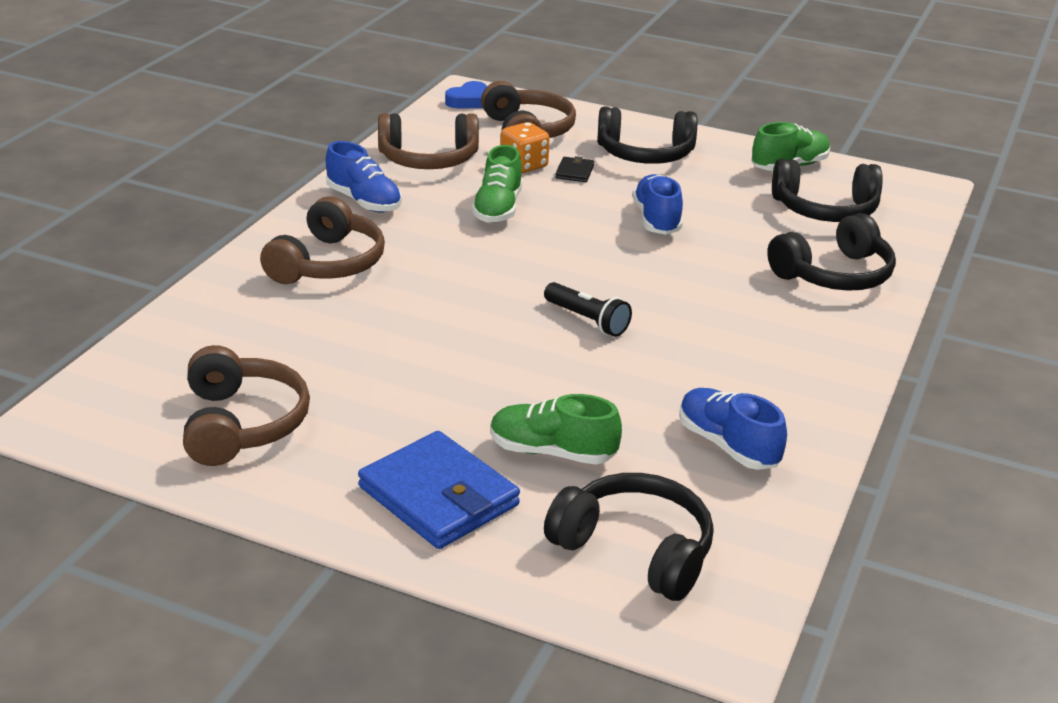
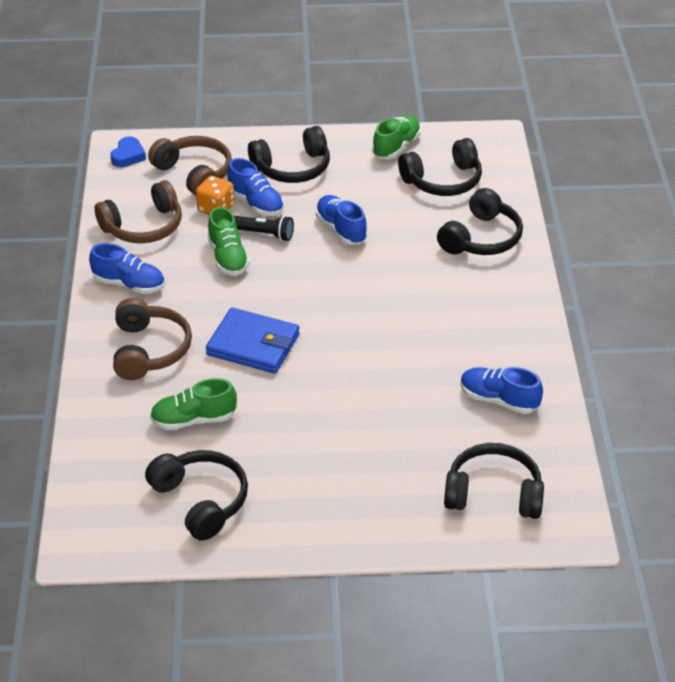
camera: 25 degrees left, 10 degrees up
brown headphones [183,345,310,466] -> black headphones [145,450,248,540]
blue wallet [358,431,520,549] -> blue wallet moved to [206,308,300,374]
green shoe [491,394,622,465] -> green shoe moved to [150,378,237,430]
black flashlight [544,282,632,337] -> black flashlight moved to [234,216,294,241]
black wallet [555,156,594,182] -> blue shoe [227,158,284,216]

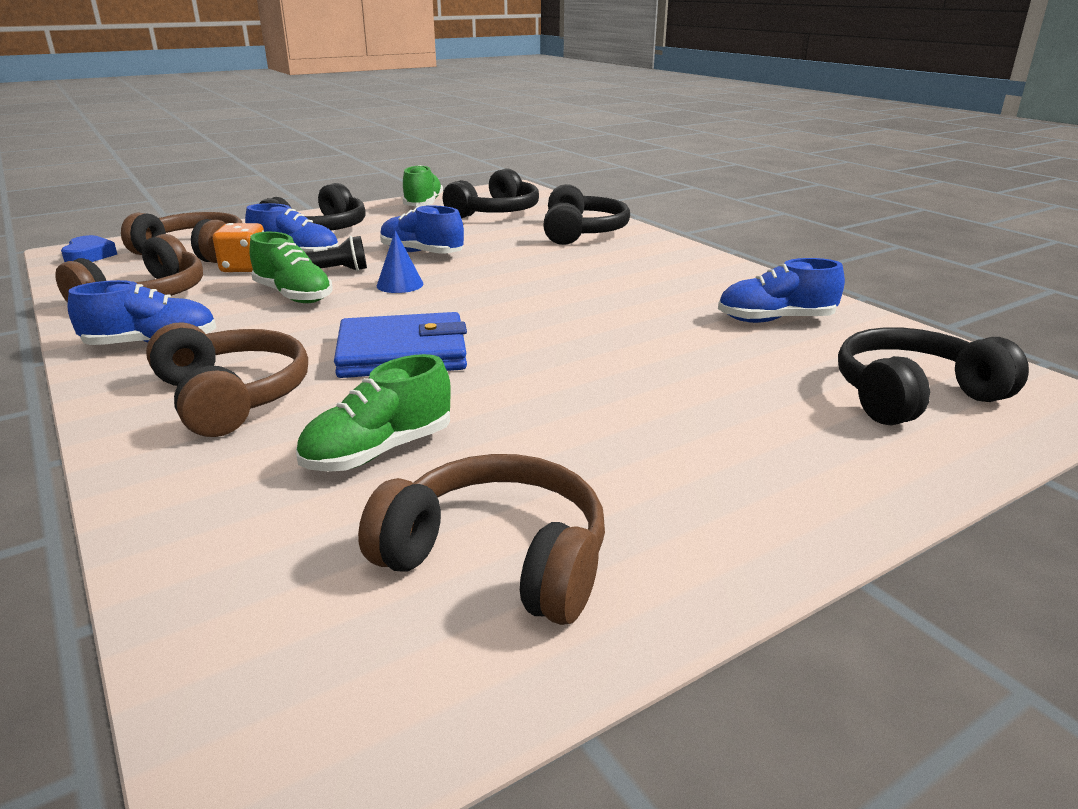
camera: 30 degrees left, 15 degrees down
black headphones [145,450,248,540] -> brown headphones [358,454,605,625]
none -> blue cone [377,230,423,293]

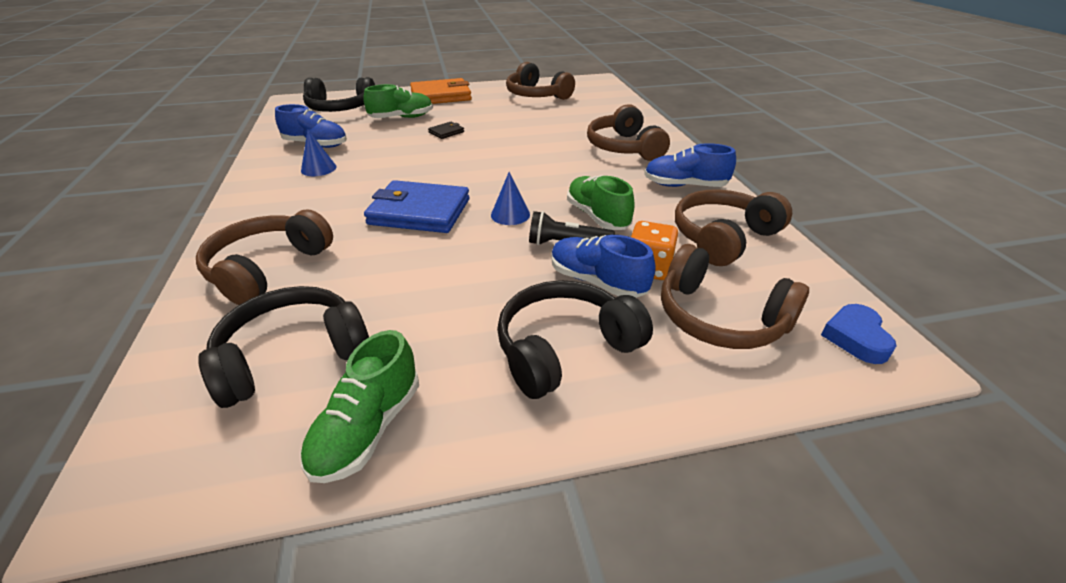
camera: 160 degrees left, 10 degrees up
green shoe [296,354,451,472] -> green shoe moved to [363,84,433,118]
blue wallet [334,312,467,378] -> blue wallet moved to [364,180,470,233]
blue shoe [380,205,464,254] -> none
black headphones [543,184,630,245] -> brown headphones [196,209,333,305]
none -> blue cone [301,130,336,176]
none -> orange wallet [410,78,472,104]
none -> black wallet [428,122,464,139]

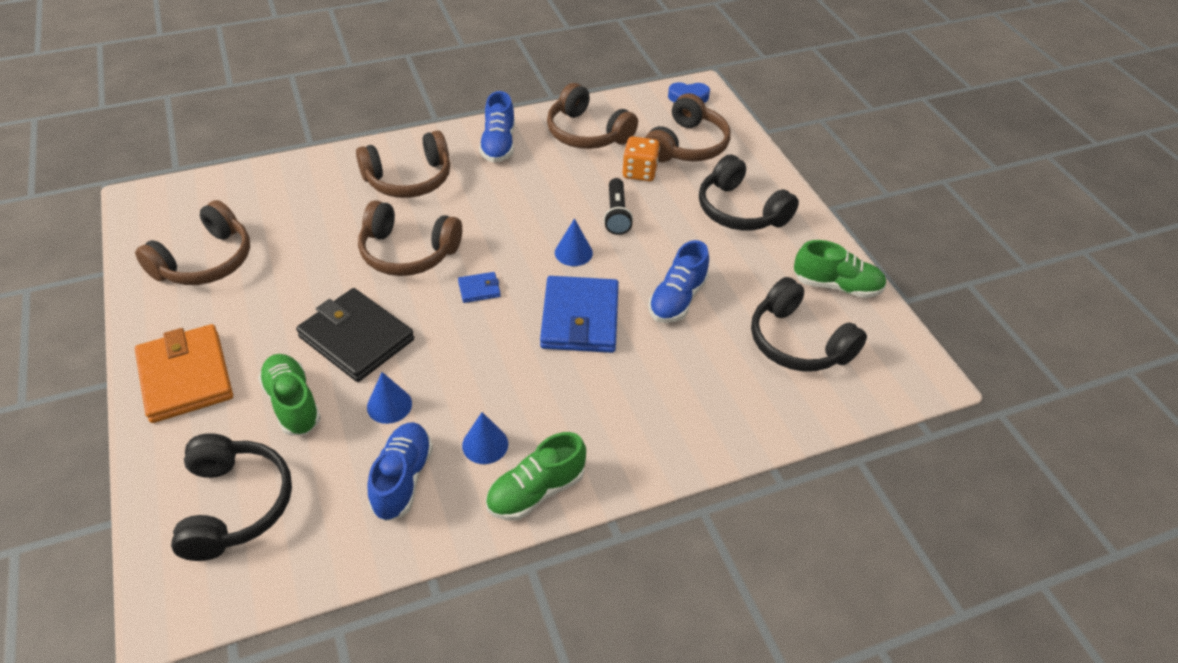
camera: 100 degrees left, 10 degrees up
brown headphones [196,209,333,305] -> brown headphones moved to [358,200,462,276]
black wallet [428,122,464,139] -> black wallet [296,288,414,382], size x2.28
blue shoe [552,235,656,298] -> blue shoe moved to [648,240,709,323]
green shoe [567,175,635,230] -> green shoe moved to [486,432,586,520]
none -> blue cone [367,372,412,424]
none -> blue wallet [458,272,501,303]

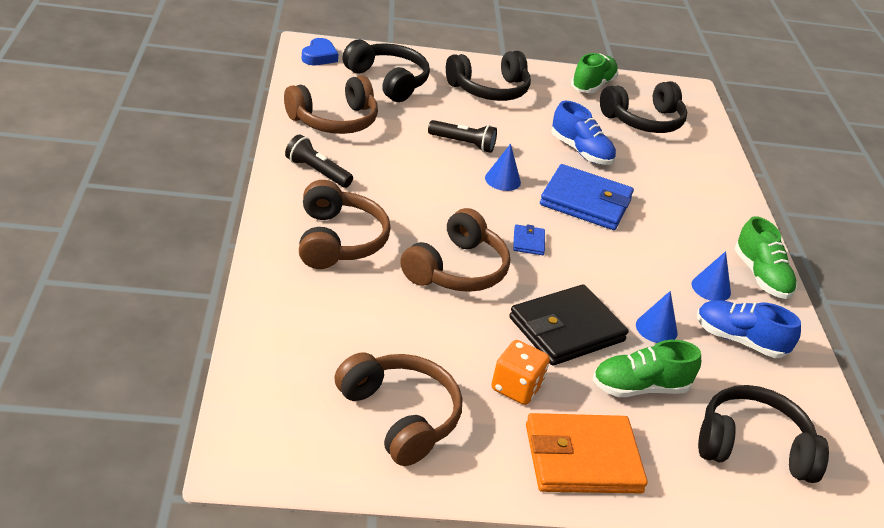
camera: 75 degrees left, 10 degrees down
blue shoe [479,91,515,162] -> black flashlight [285,134,353,188]
orange dice [623,136,660,181] -> orange dice moved to [491,340,550,405]
brown headphones [645,93,730,162] -> black headphones [343,40,430,102]

